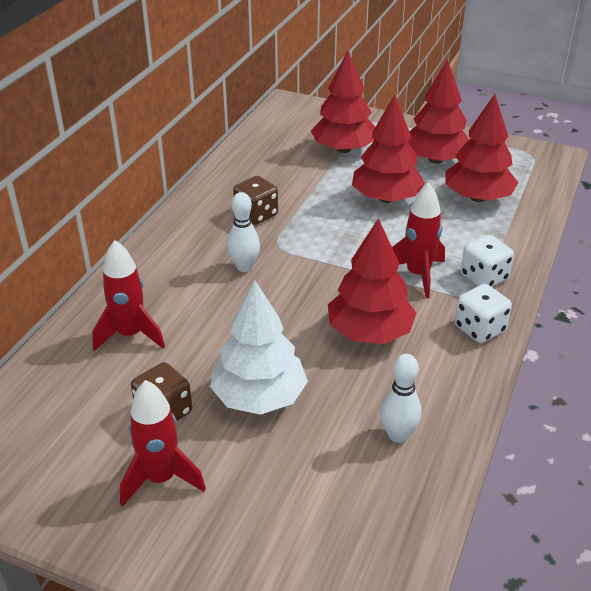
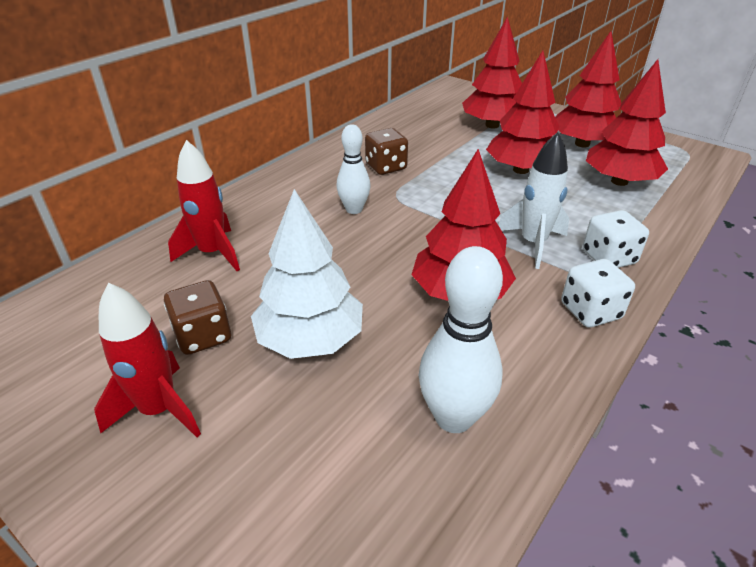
camera: 15 degrees right, 0 degrees up
white bowling pin [380,354,421,443] -> white bowling pin [419,246,503,433], size x1.52
red rocket [392,183,445,299] -> white rocket [498,132,569,269]

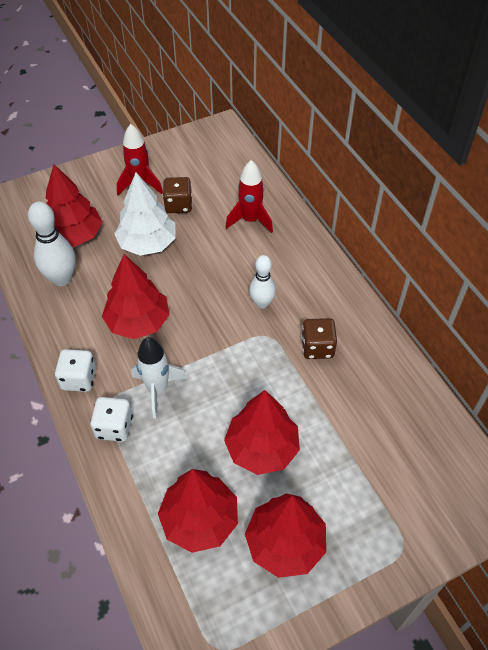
camera: 115 degrees right, 15 degrees up
red tree [462,17,522,128] -> red tree moved to [46,164,102,247]

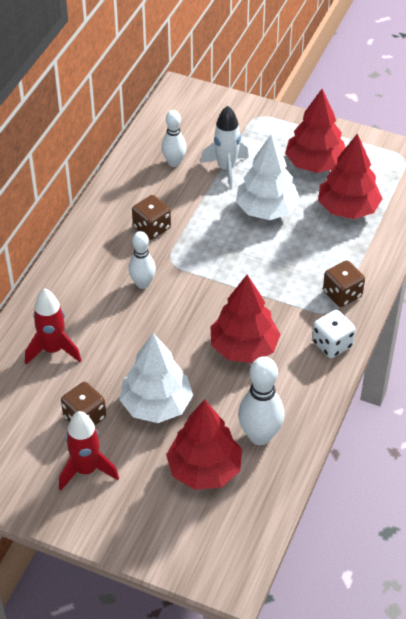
camera: 130 degrees left, 5 degrees down
white dice [90,397,133,442] -> brown dice [323,260,365,307]
white rocket [131,337,187,419] -> white rocket moved to [200,106,249,189]
red tree [224,390,300,475] -> white tree [236,135,300,220]
none -> white bowling pin [161,110,187,167]

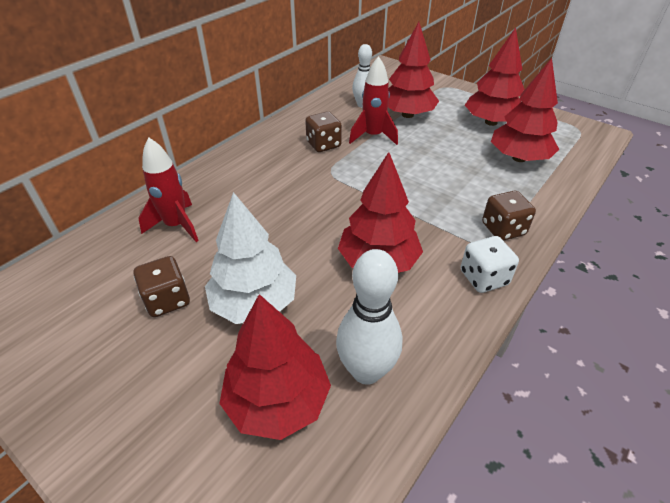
camera: 15 degrees right, 5 degrees down
red rocket [59,411,119,491] -> red rocket moved to [349,56,398,145]
white bowling pin [128,231,156,289] -> none
white rocket [200,106,249,189] -> red tree [388,22,439,118]
white tree [236,135,300,220] -> none

